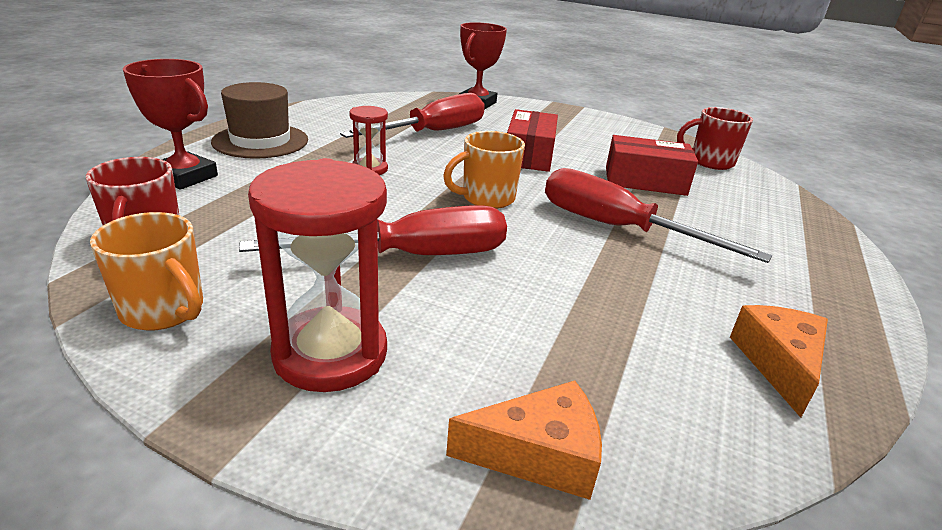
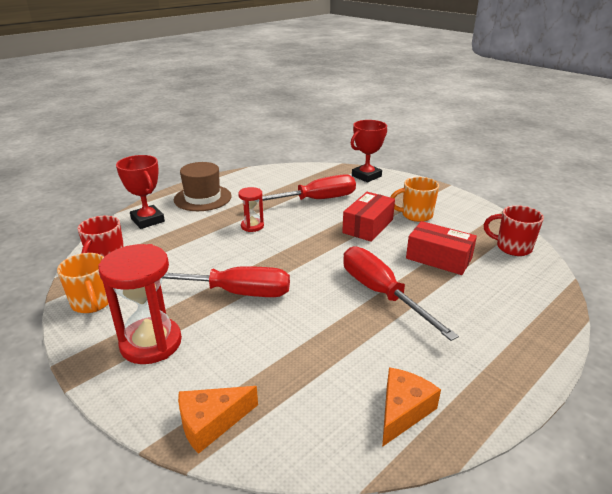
camera: 25 degrees right, 0 degrees up
orange mug [443,131,525,209] -> orange mug moved to [390,177,439,222]
orange cheese [446,380,602,500] -> orange cheese turned 135 degrees clockwise [178,386,258,454]

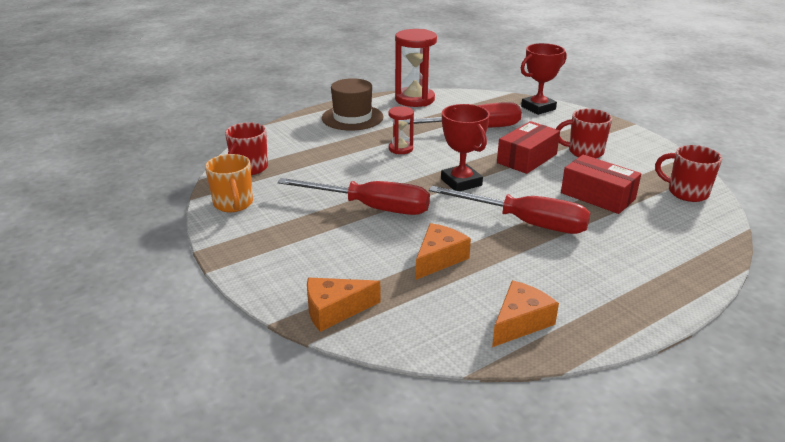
camera: 10 degrees right, 0 degrees up
red hourglass [99,244,182,364] -> red hourglass moved to [395,29,437,107]
red trophy [116,155,165,229] -> red trophy moved to [441,104,490,191]
red screwdriver [343,246,459,341] -> red screwdriver turned 135 degrees clockwise [429,186,590,234]
orange mug [390,177,439,222] -> red mug [556,109,612,158]
none -> orange cheese [416,223,471,280]

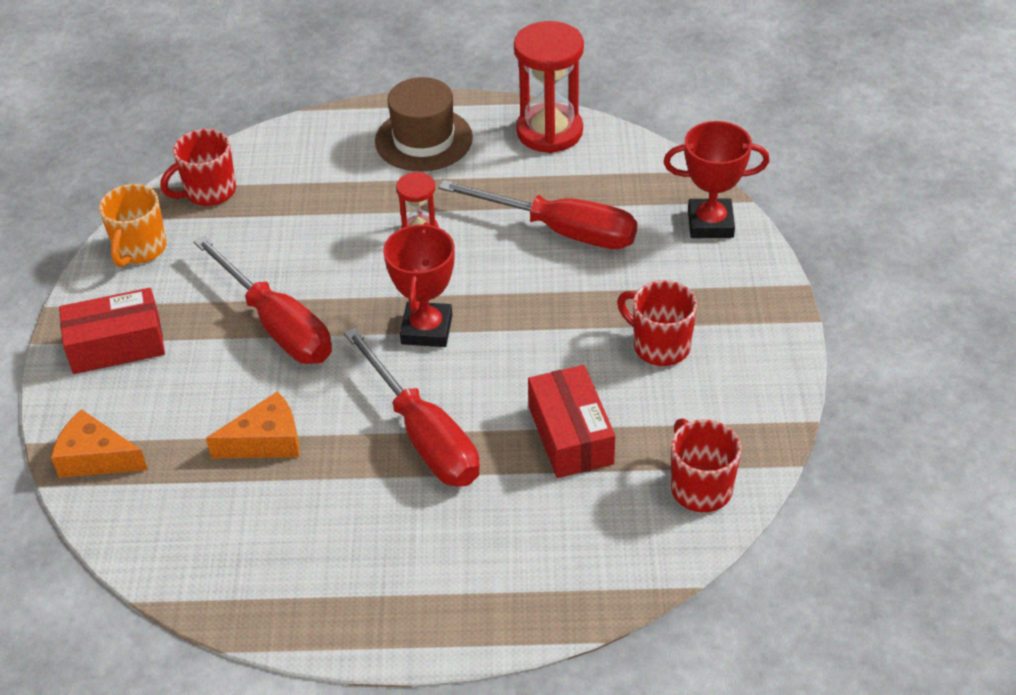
camera: 35 degrees right, 15 degrees up
orange cheese [492,280,559,347] -> none
red box [497,121,560,174] -> red box moved to [59,288,165,374]

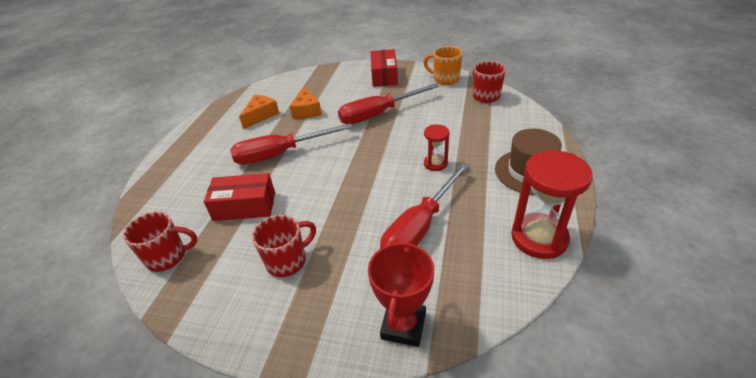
camera: 105 degrees right, 5 degrees down
orange cheese [51,409,148,478] -> orange cheese moved to [239,95,280,129]
red trophy [383,222,455,347] -> none

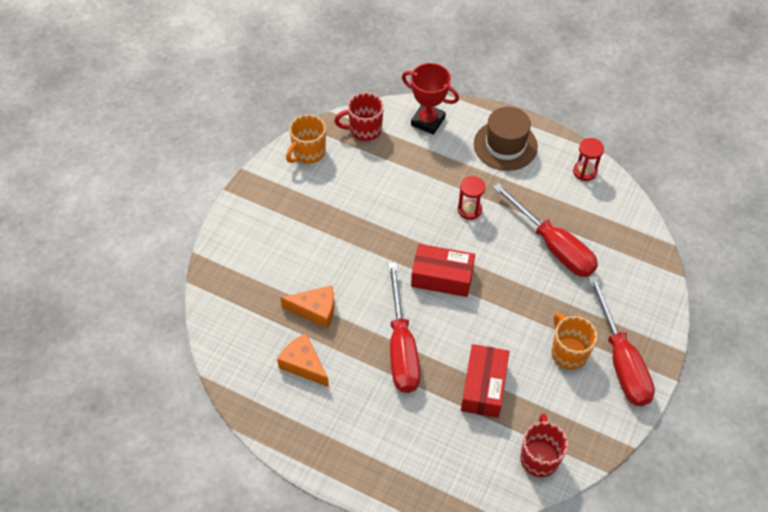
camera: 80 degrees left, 15 degrees up
red mug [252,215,316,277] -> orange mug [551,312,597,370]
red screwdriver [338,83,439,124] -> red screwdriver moved to [588,276,655,406]
red trophy [368,240,434,347] -> red trophy moved to [402,63,459,135]
red box [371,49,398,87] -> red box moved to [411,244,475,297]
red hourglass [511,150,593,259] -> red hourglass [573,138,604,181], size x0.54

